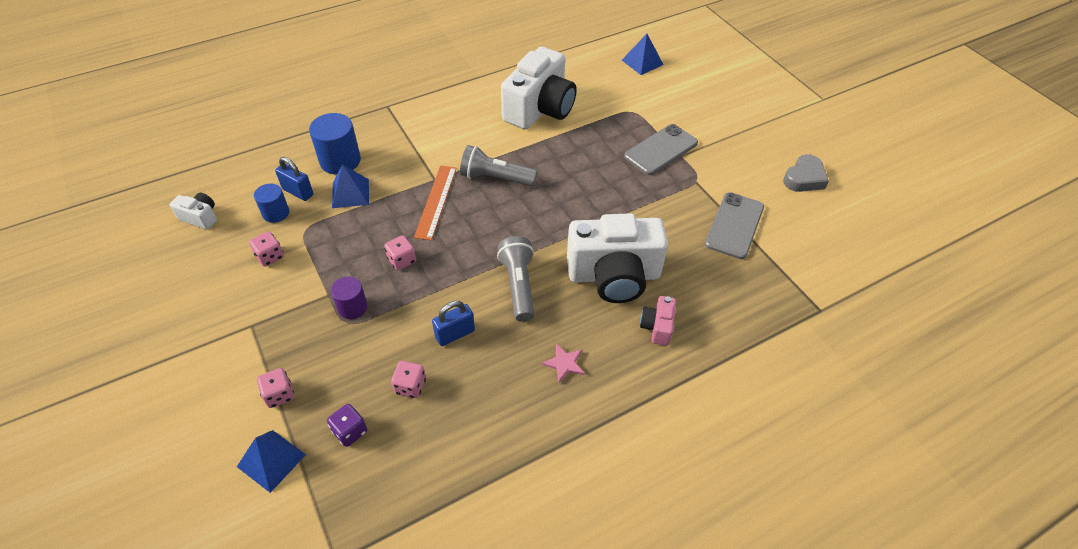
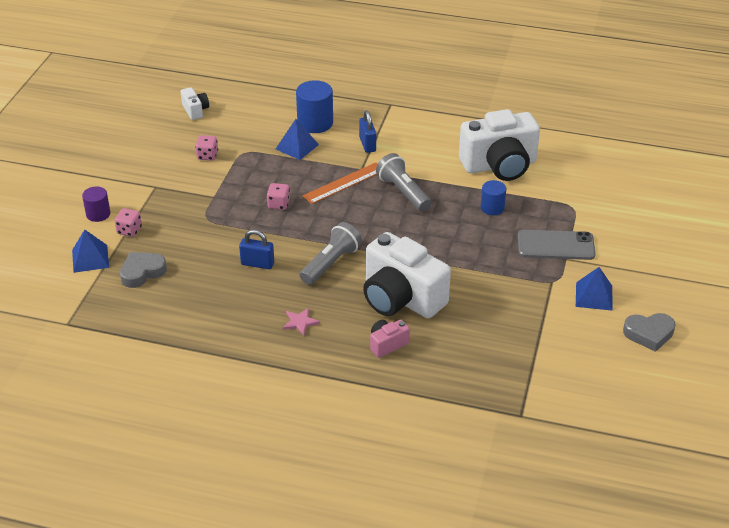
camera: 45 degrees right, 10 degrees down
blue cylinder [254,184,289,223] -> blue cylinder moved to [481,180,506,215]
blue padlock [275,157,313,201] -> blue padlock moved to [359,110,376,153]
purple dice [327,404,367,447] -> grey heart [120,252,167,288]
purple cylinder [331,277,367,319] -> purple cylinder moved to [82,186,110,222]
pink dice [391,361,426,398] -> none
blue pyramid [622,34,664,75] -> blue pyramid moved to [576,267,612,310]
grey phone [705,192,764,259] -> none

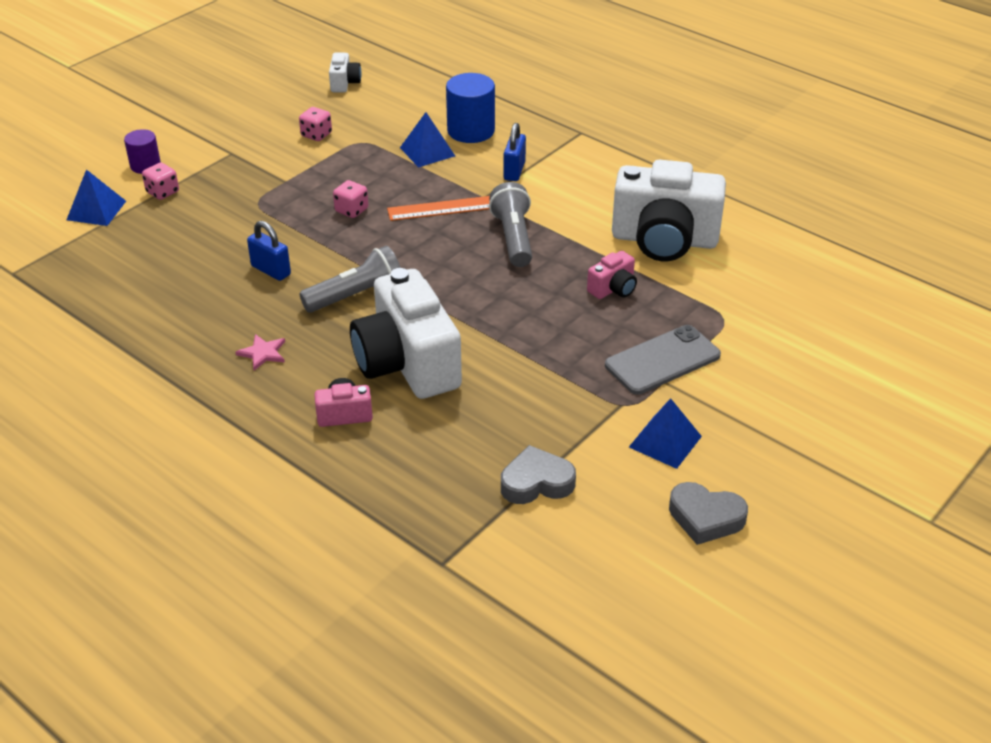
camera: 25 degrees right, 0 degrees up
grey heart [120,252,167,288] -> grey heart moved to [501,445,576,504]
blue cylinder [481,180,506,215] -> pink camera [587,251,637,299]
grey phone [518,230,595,260] -> grey phone turned 60 degrees counterclockwise [605,325,721,395]

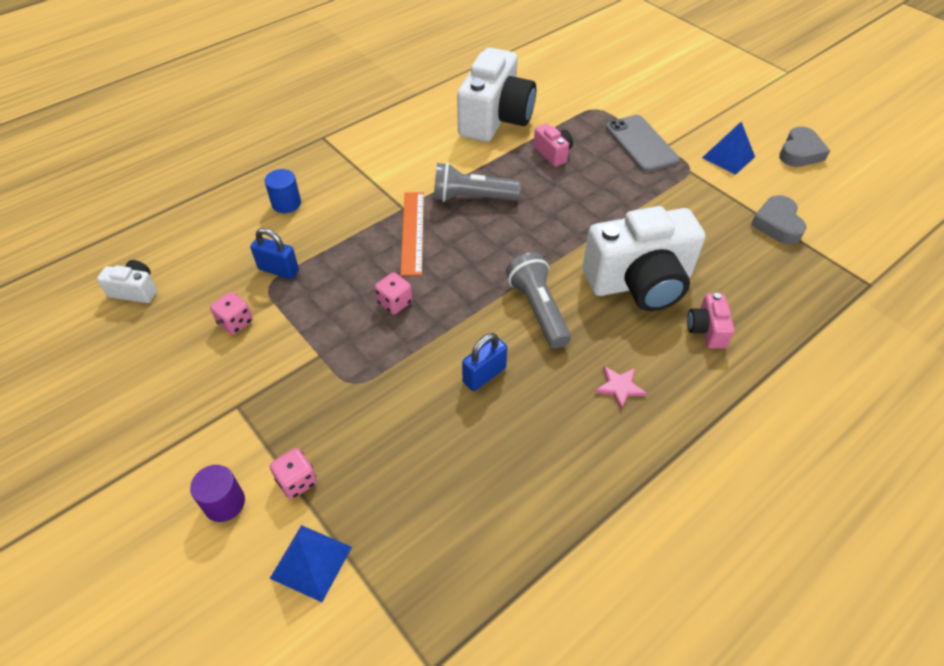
camera: 80 degrees left, 10 degrees up
blue pyramid [400,112,455,167] -> none
blue cylinder [446,73,495,143] -> blue cylinder [265,169,301,213], size x0.61
blue padlock [503,123,526,181] -> blue padlock moved to [250,228,299,279]

